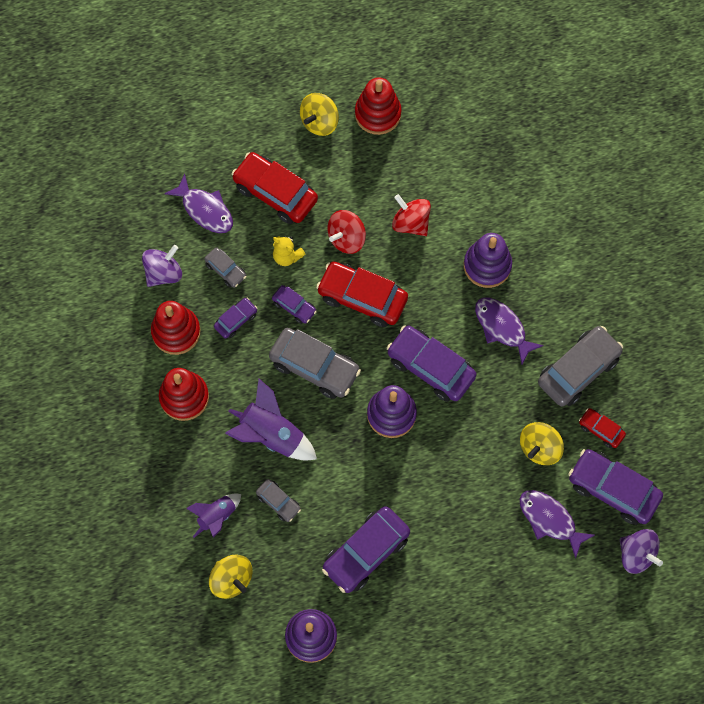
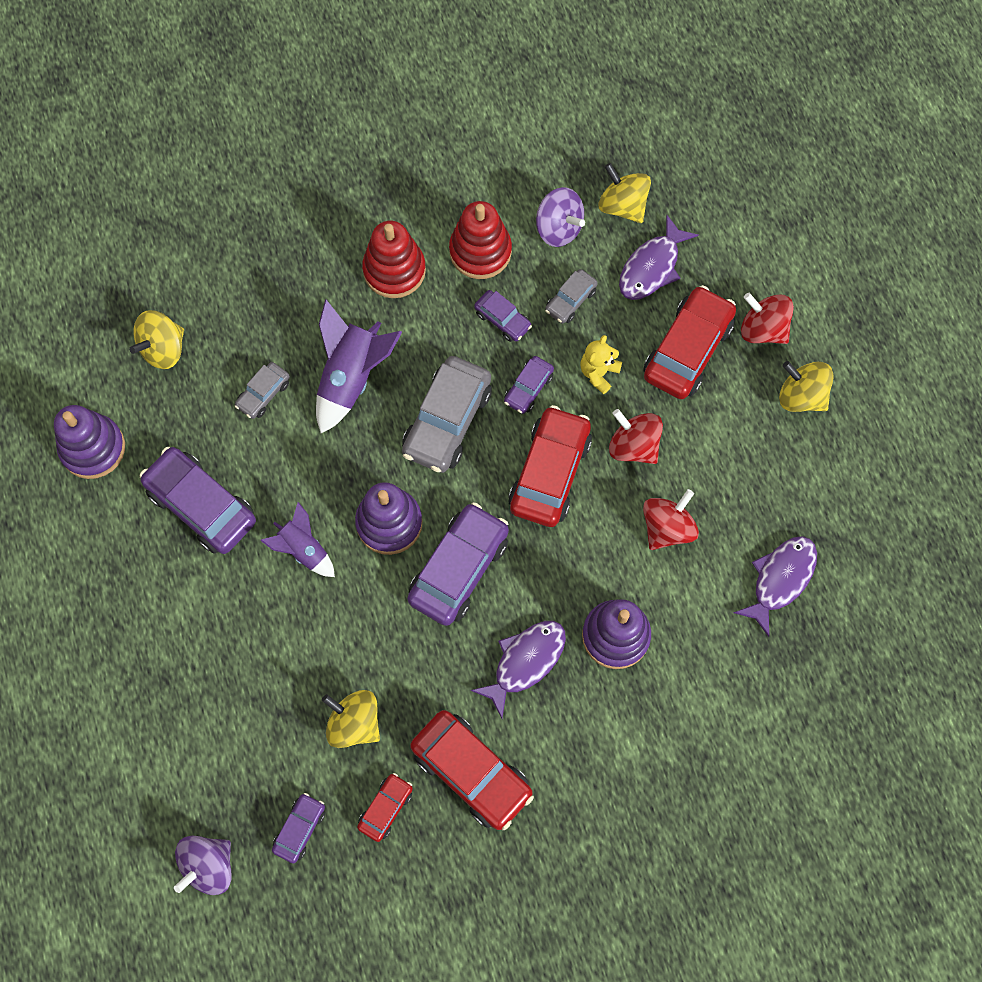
camera: 85 degrees right, 0 degrees up
purple rocket [186,494,241,538] -> purple rocket moved to [260,502,335,577]
red stacking toy [355,77,401,135] -> none
purple fish [520,490,595,559] -> purple fish moved to [734,536,817,637]
grey car [538,326,623,406] -> red car [410,710,534,830]
purple car [568,449,663,525] -> purple car [272,793,325,863], size x0.51
none -> yellow spinning top [598,163,651,223]
none -> red spinning top [741,293,794,344]

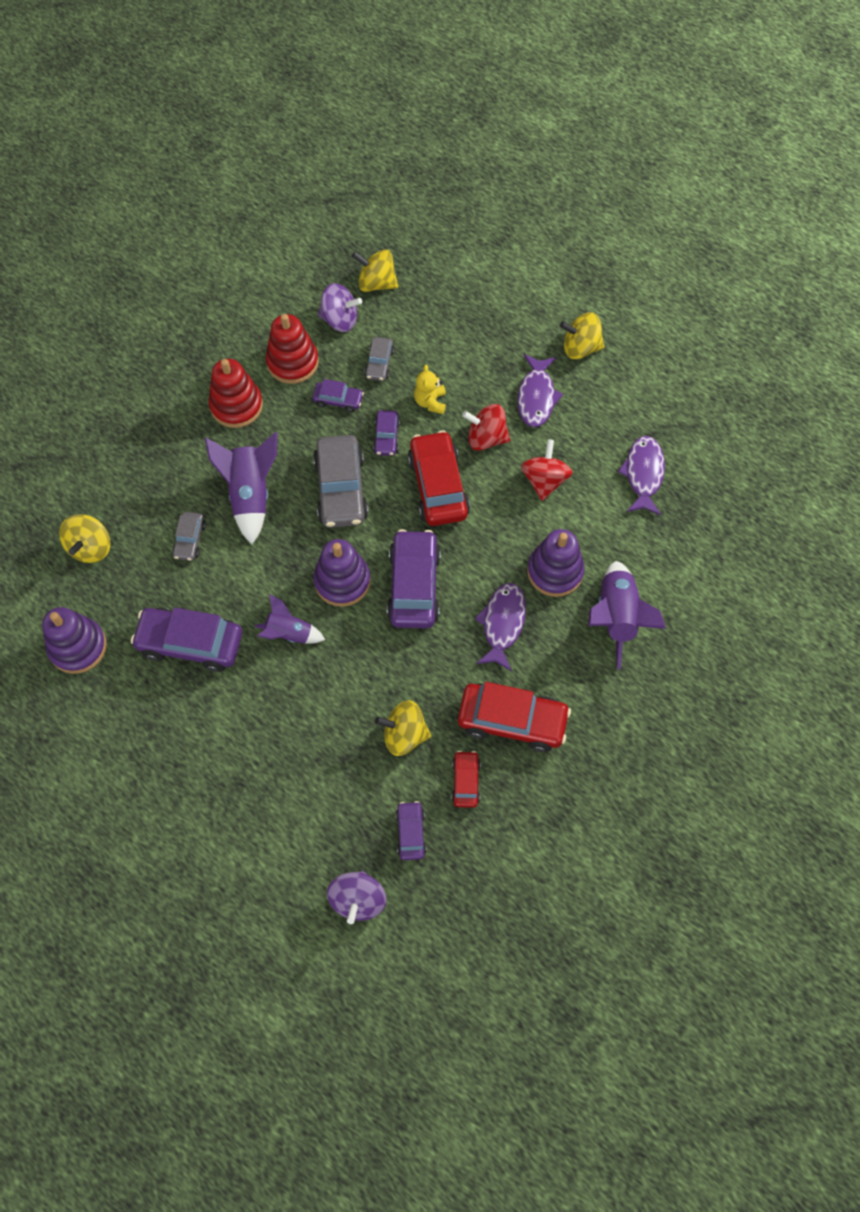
camera: 30 degrees left, 5 degrees down
purple fish [619,215,699,300] -> purple fish moved to [518,354,563,427]
red car [643,285,736,399] -> none
red spinning top [741,293,794,344] -> none
none -> purple rocket [588,561,666,669]

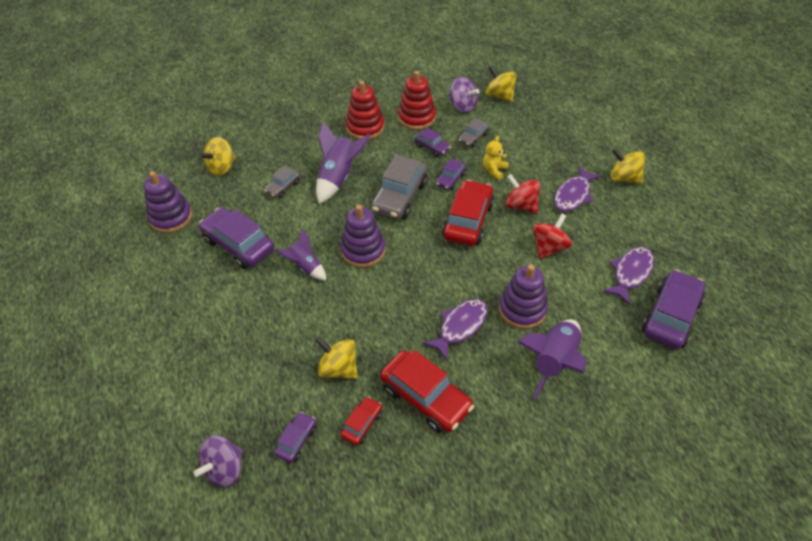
camera: 30 degrees right, 15 degrees down
purple car [387,529,441,628] -> purple car moved to [642,269,705,349]

